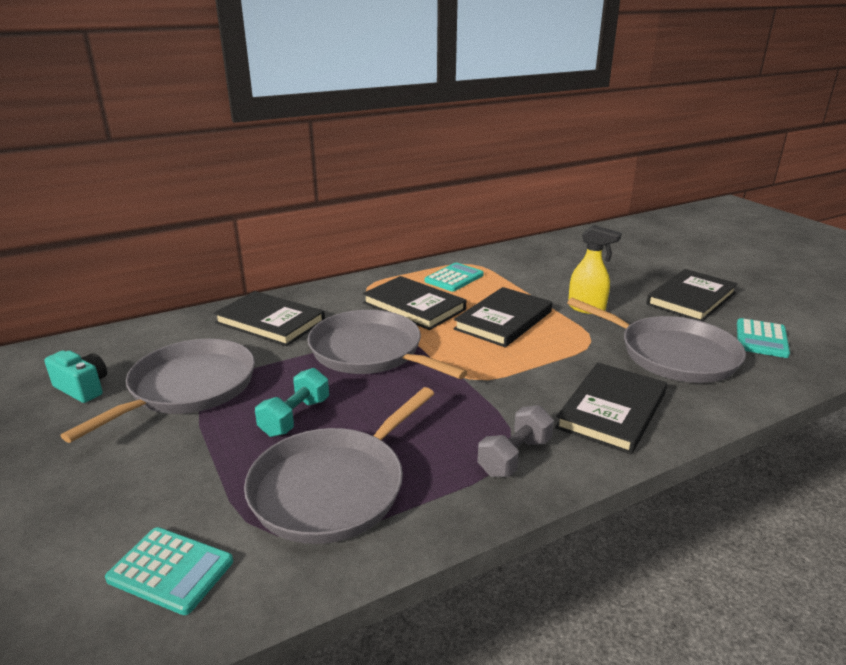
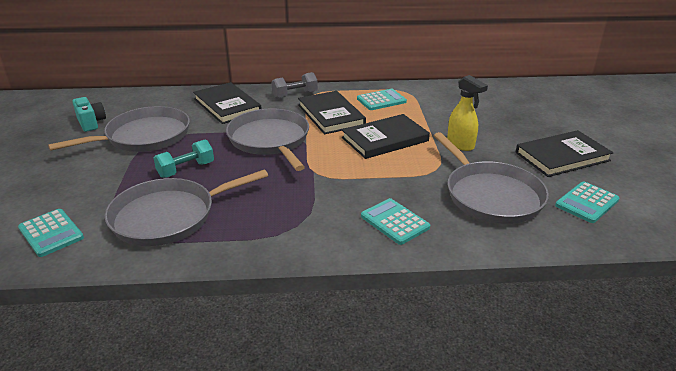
camera: 25 degrees right, 5 degrees up
grey dumbbell [478,405,554,477] -> grey dumbbell moved to [272,72,318,99]
black book [555,362,667,454] -> turquoise calculator [361,198,430,245]

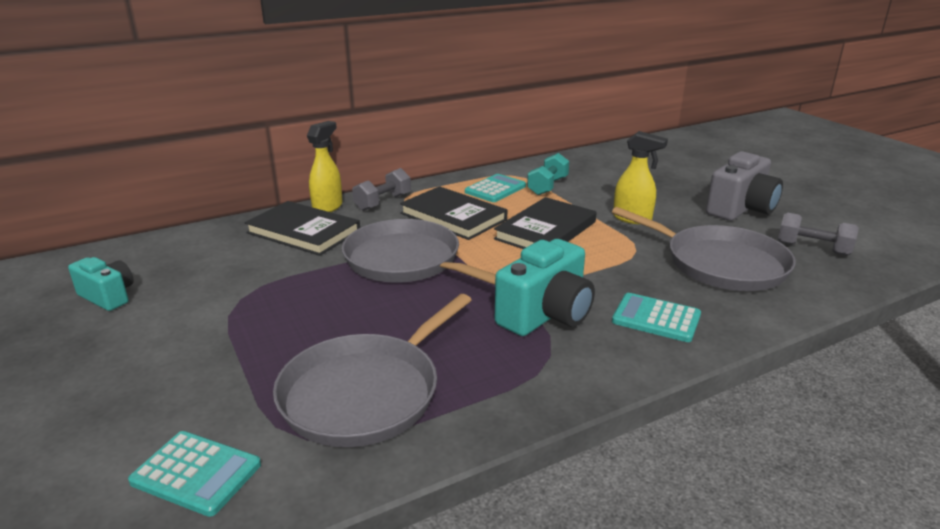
camera: 25 degrees left, 5 degrees down
grey pan [48,106,190,152] -> none
turquoise dumbbell [153,140,214,178] -> turquoise dumbbell moved to [527,153,569,195]
black book [516,130,613,177] -> grey camera [706,151,783,221]
turquoise calculator [555,181,619,223] -> grey dumbbell [778,213,859,256]
none -> yellow spray bottle [307,121,343,212]
none -> turquoise camera [495,239,595,336]

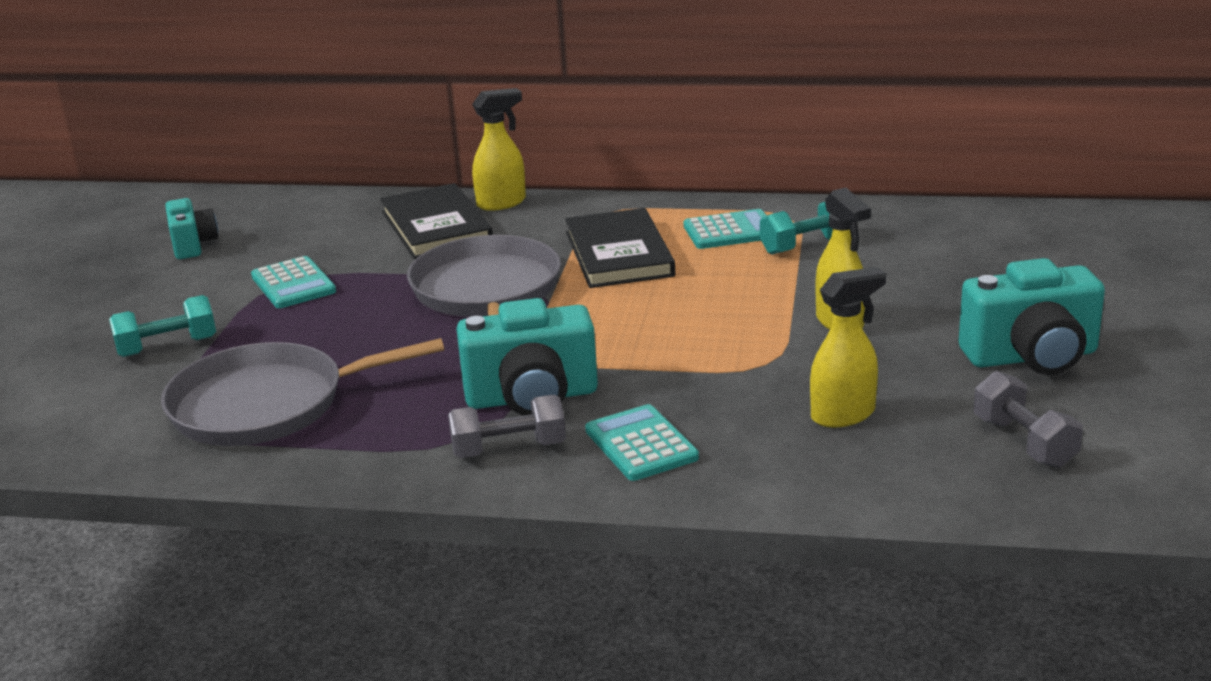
camera: 40 degrees right, 0 degrees up
turquoise calculator [128,431,261,517] -> turquoise calculator moved to [251,256,336,308]
grey dumbbell [352,168,411,211] -> grey dumbbell moved to [448,395,566,458]
black book [494,197,597,249] -> none
grey pan [612,207,796,291] -> yellow spray bottle [810,267,886,427]
grey camera [706,151,783,221] -> turquoise camera [959,258,1105,375]
none -> turquoise dumbbell [109,295,216,357]

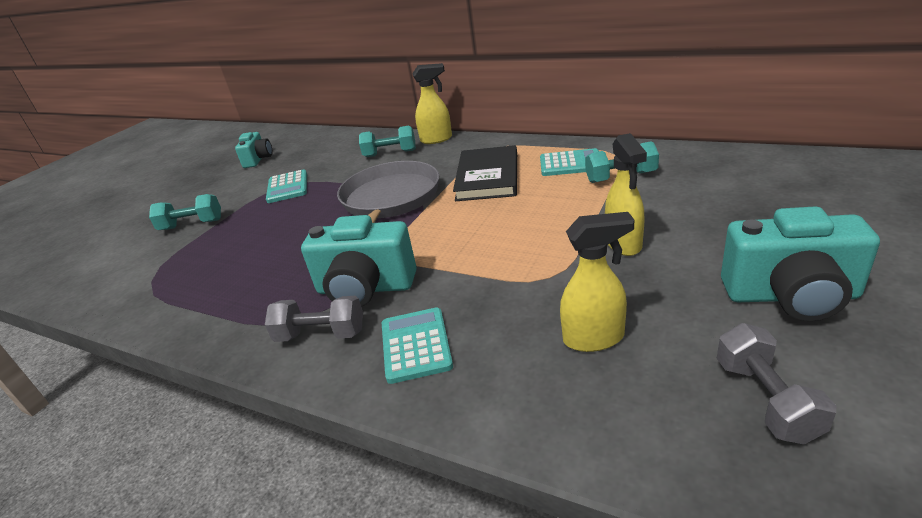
camera: 20 degrees right, 5 degrees up
grey pan [161,338,444,446] -> none
black book [380,183,493,259] -> turquoise dumbbell [359,126,416,157]

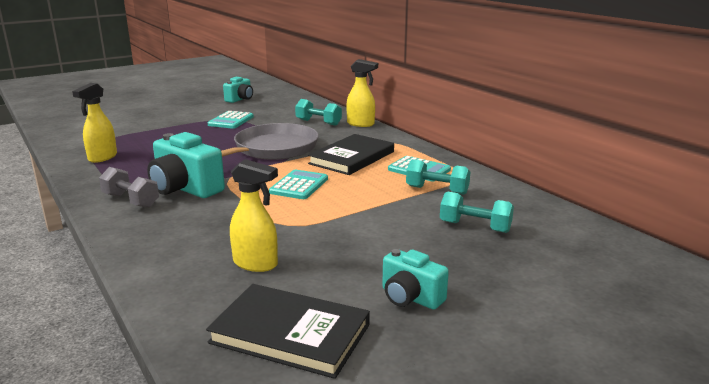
camera: 25 degrees right, 10 degrees down
turquoise dumbbell [149,194,221,230] -> turquoise dumbbell moved to [440,191,514,233]
turquoise calculator [382,307,453,384] -> turquoise calculator moved to [269,170,328,199]
yellow spray bottle [605,133,647,256] -> yellow spray bottle moved to [72,83,117,163]
grey dumbbell [717,323,836,444] -> black book [206,284,370,379]
turquoise camera [721,206,880,321] -> turquoise camera [382,249,449,310], size x0.61

